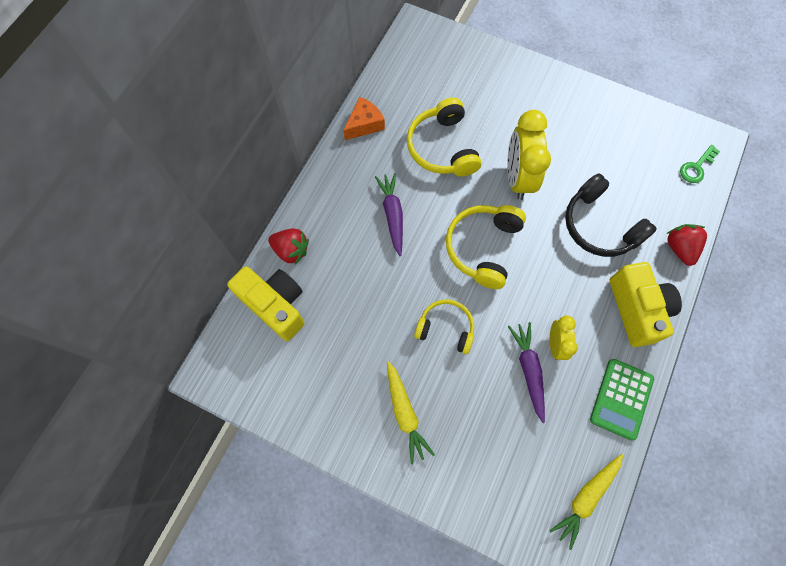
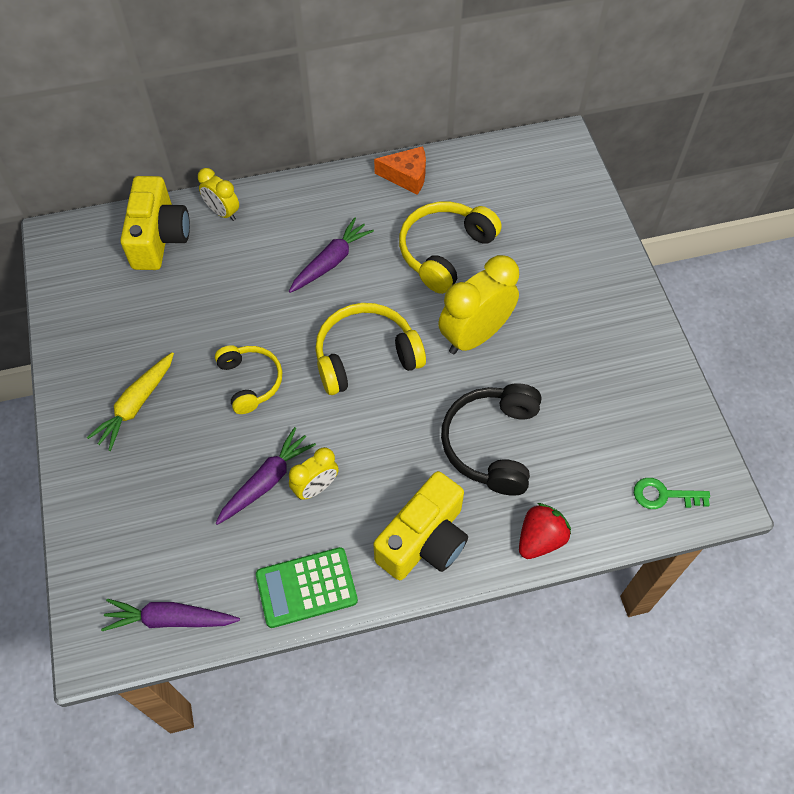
camera: 50 degrees right, 10 degrees down
red strawberry [268,229,309,265] -> yellow clock [198,168,239,221]
yellow carrot [549,454,623,550] -> purple carrot [101,599,240,631]

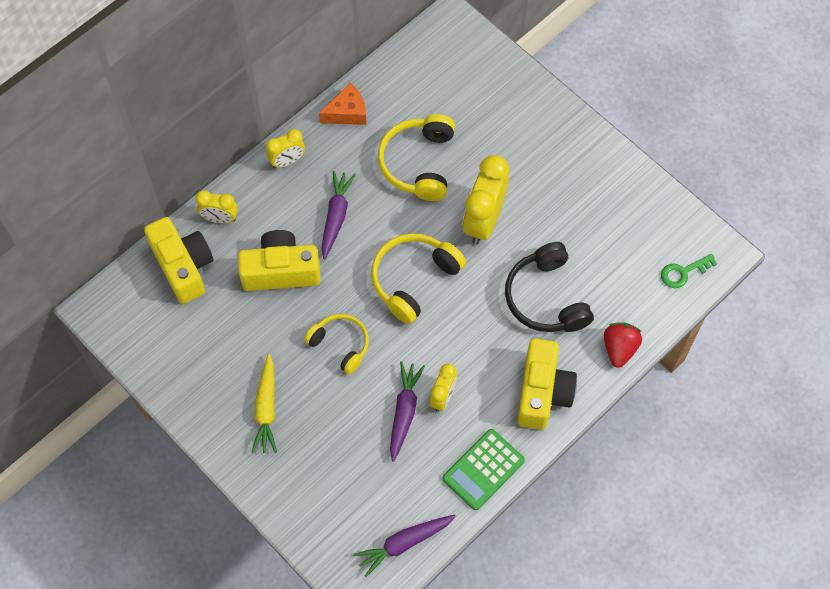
camera: 30 degrees left, 5 degrees up
none -> yellow camera [238,230,321,291]
none -> yellow clock [266,129,305,168]

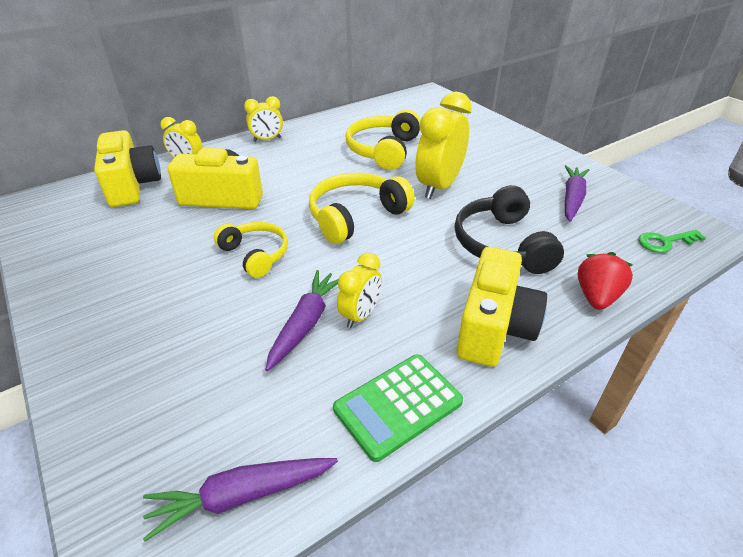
camera: 10 degrees right, 25 degrees down
yellow carrot [251,354,277,453] -> none
orange cheese [319,83,366,125] -> none
purple carrot [321,171,356,259] -> purple carrot moved to [565,165,589,221]

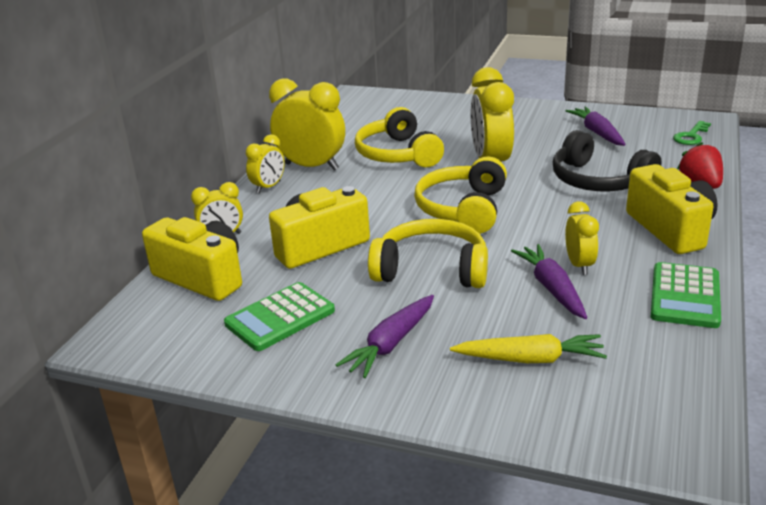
camera: 35 degrees left, 10 degrees down
purple carrot [143,458,338,541] -> purple carrot moved to [336,295,434,378]
yellow headphones [214,222,288,278] -> yellow headphones [368,219,488,288], size x1.51
none -> green calculator [224,282,335,351]
none -> yellow clock [269,79,345,171]
none -> yellow carrot [450,334,607,363]

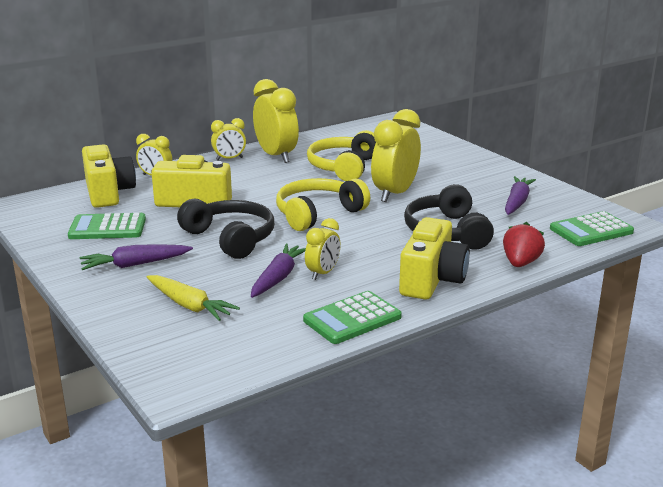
camera: 35 degrees right, 5 degrees down
yellow headphones [368,219,488,288] -> black headphones [177,198,274,259]
green key [673,121,711,145] -> green calculator [550,211,634,246]

